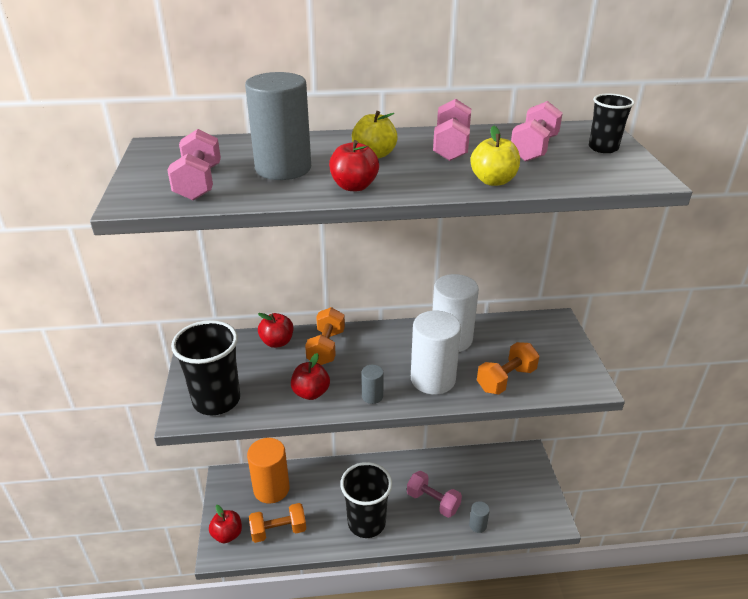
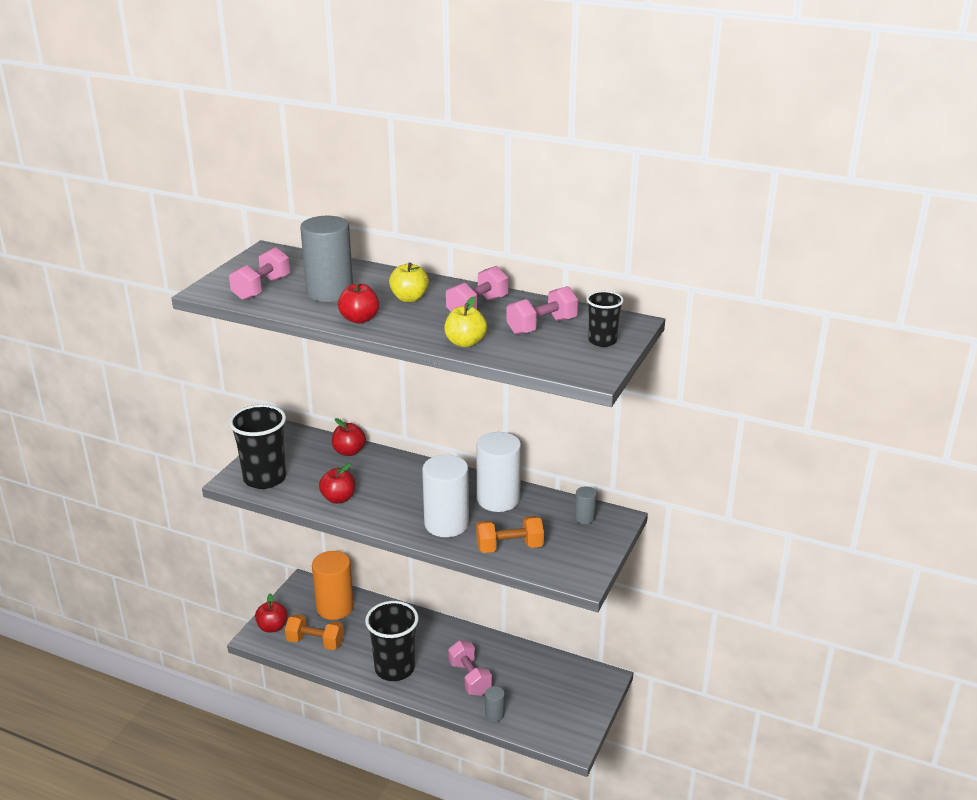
camera: 30 degrees right, 5 degrees down
orange dumbbell [305,307,345,365] -> none
grey cylinder [361,365,384,404] -> grey cylinder moved to [575,486,597,524]

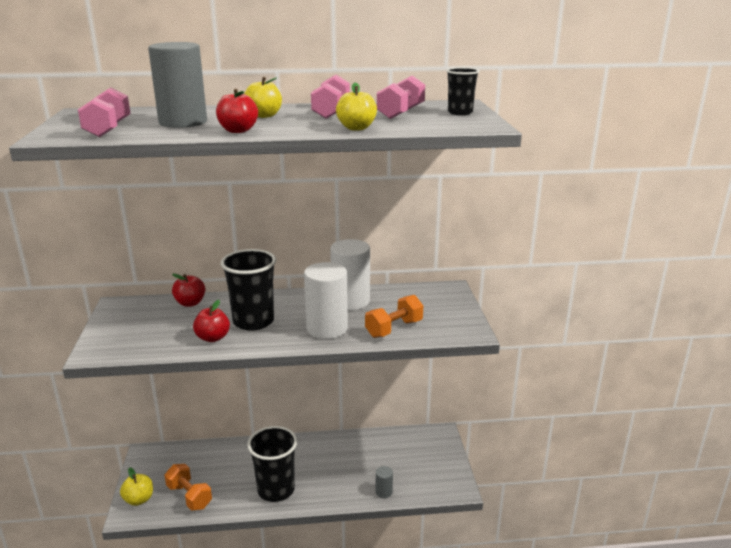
camera: 30 degrees left, 5 degrees down
black cup [229,404,286,489] -> black cup moved to [221,249,276,331]
red apple [255,593,288,632] -> yellow apple [120,467,153,506]
orange dumbbell [285,614,344,650] -> orange dumbbell turned 60 degrees clockwise [164,464,212,511]
orange cylinder [312,551,354,620] -> none
pink dumbbell [448,640,492,696] -> none
grey cylinder [575,486,597,524] -> none

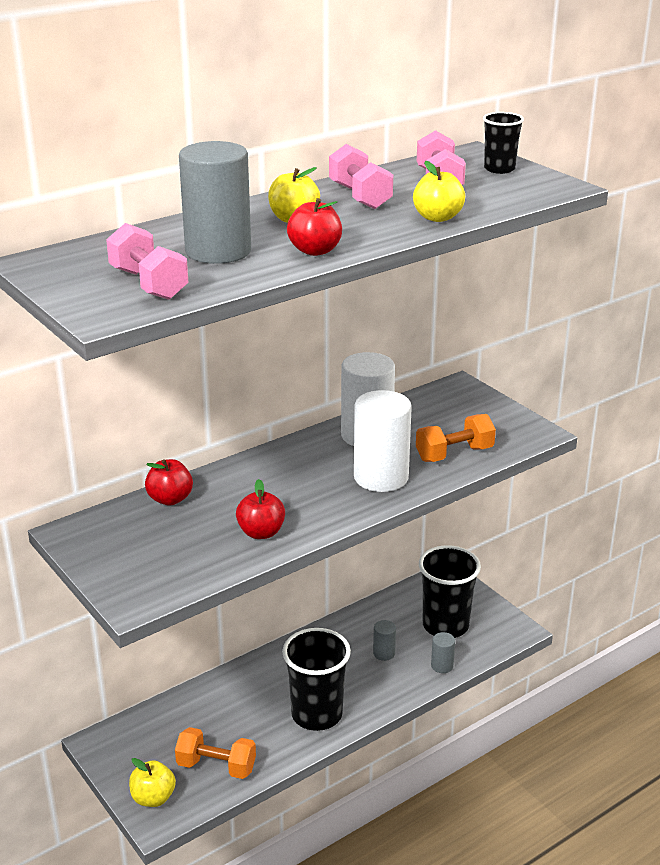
camera: 30 degrees left, 5 degrees up
black cup [221,249,276,331] -> black cup moved to [419,545,481,638]
orange dumbbell [365,295,423,338] -> orange dumbbell turned 45 degrees clockwise [416,414,496,462]
none -> grey cylinder [373,620,396,661]

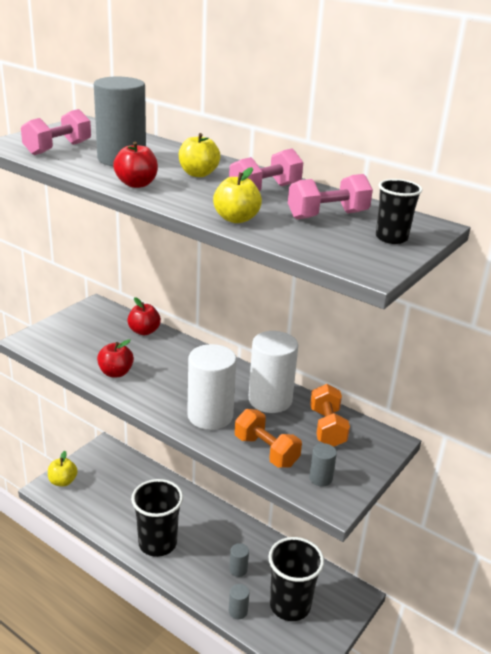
camera: 70 degrees right, 0 degrees up
orange dumbbell [175,727,256,779] -> orange dumbbell moved to [310,384,350,447]
none -> grey cylinder [309,443,337,487]

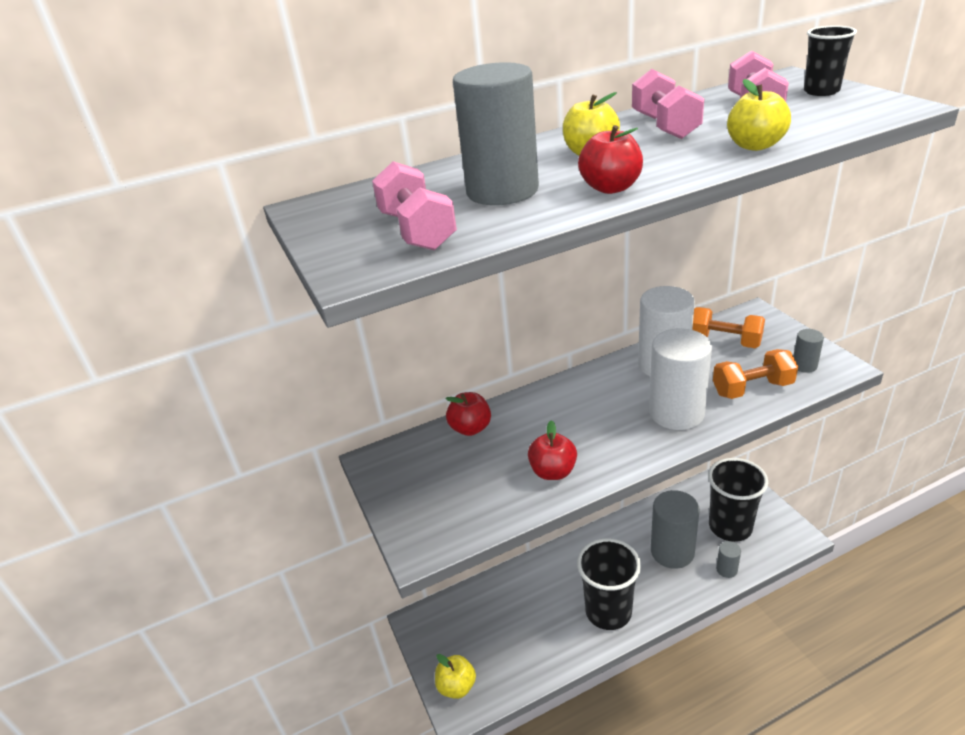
camera: 55 degrees left, 5 degrees up
grey cylinder [229,543,249,577] -> grey cylinder [651,490,700,569], size x2.16

